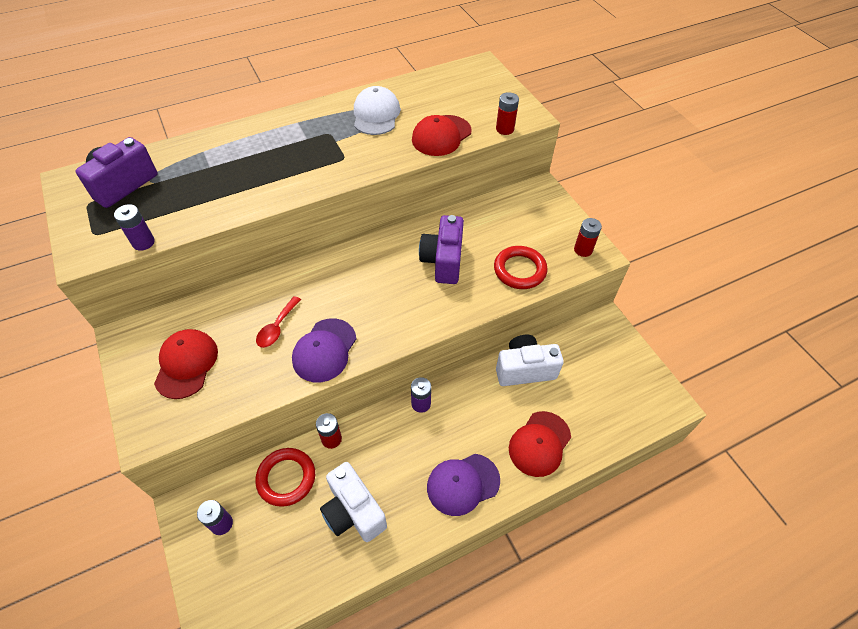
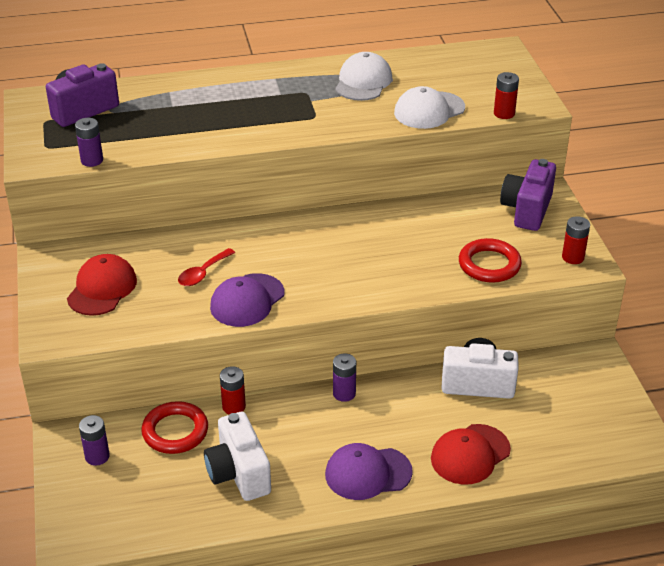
camera: 15 degrees right, 15 degrees down
red cap [412,115,472,156] -> white cap [394,86,465,129]
purple camera [419,215,464,284] -> purple camera moved to [500,159,556,231]

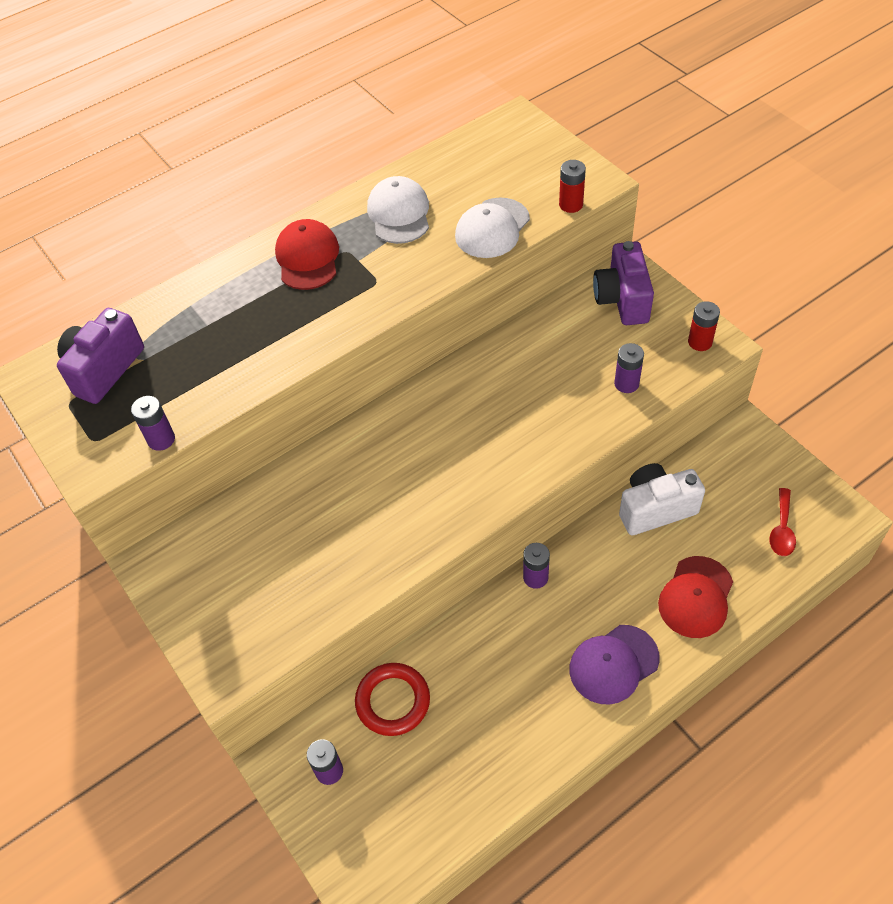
camera: 20 degrees left, 15 degrees up
red cap [67,254,137,316] -> red cap moved to [275,219,339,290]
red spoon [178,248,235,286] -> red spoon moved to [769,488,796,556]
white camera [204,412,271,501] -> none
purple cap [210,273,285,327] -> none
red battery [220,366,246,414] -> none
red ring [459,238,522,283] -> purple battery [614,343,644,393]

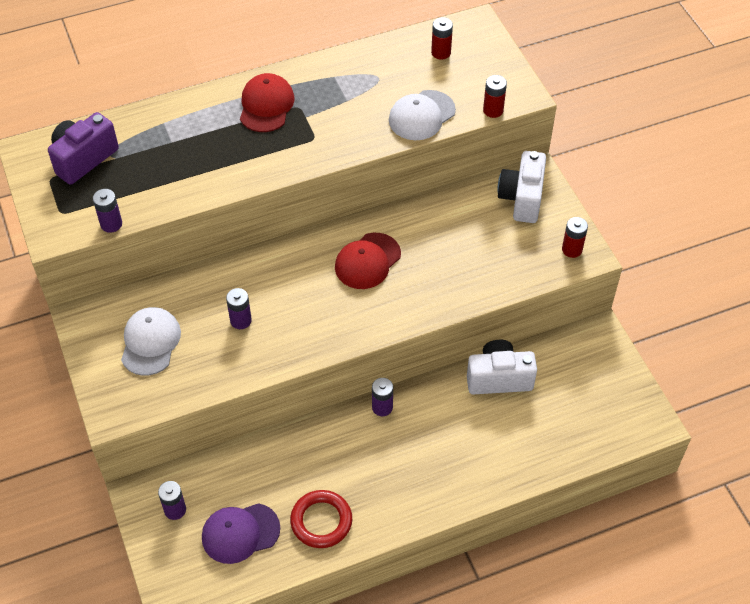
camera: 10 degrees right, 0 degrees up
red ring [355,663,430,736] -> red ring moved to [290,490,352,548]
white cap [367,176,429,244] -> white cap moved to [121,307,181,376]
purple cap [569,625,660,705] -> purple cap moved to [202,503,280,564]
purple camera [593,241,654,325] -> white camera [497,151,546,223]
purple battery [614,343,644,393] -> purple battery moved to [226,288,252,329]
red cap [658,556,733,638] -> red cap moved to [335,233,401,289]
red spoon [769,488,796,556] -> none
none -> red battery [431,17,453,60]

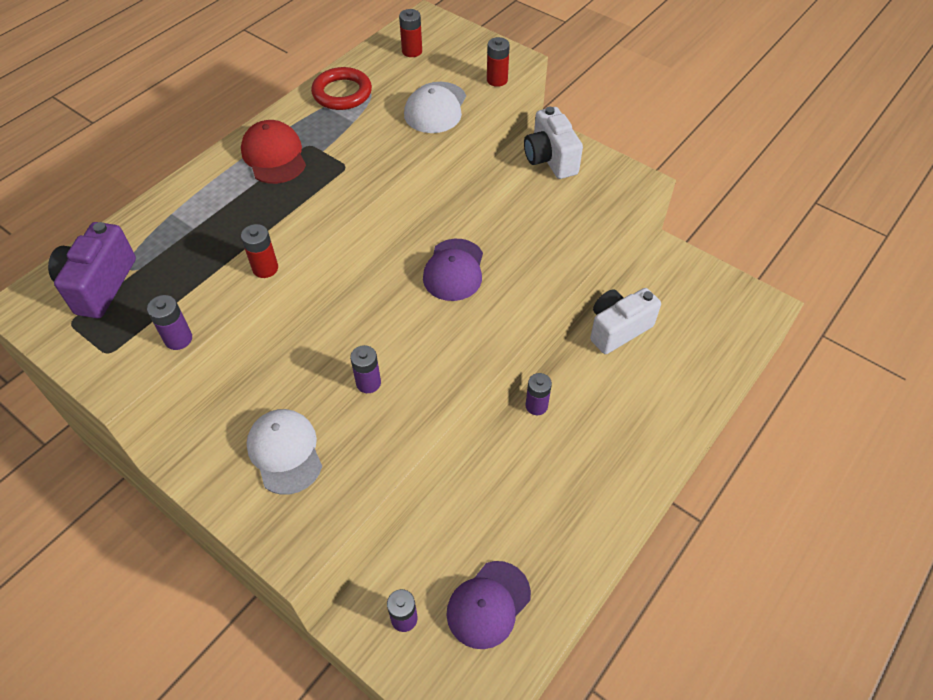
camera: 30 degrees left, 0 degrees up
red ring [290,490,352,548] -> red ring moved to [311,67,372,110]
red cap [335,233,401,289] -> purple cap [423,239,483,301]
red battery [562,217,588,258] -> red battery moved to [241,224,278,278]

